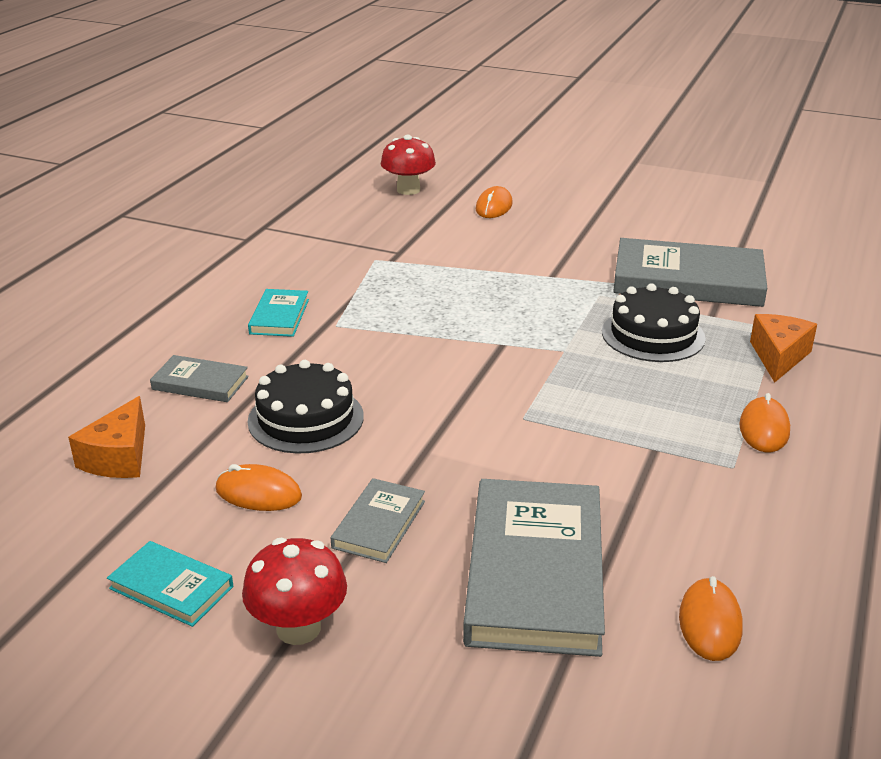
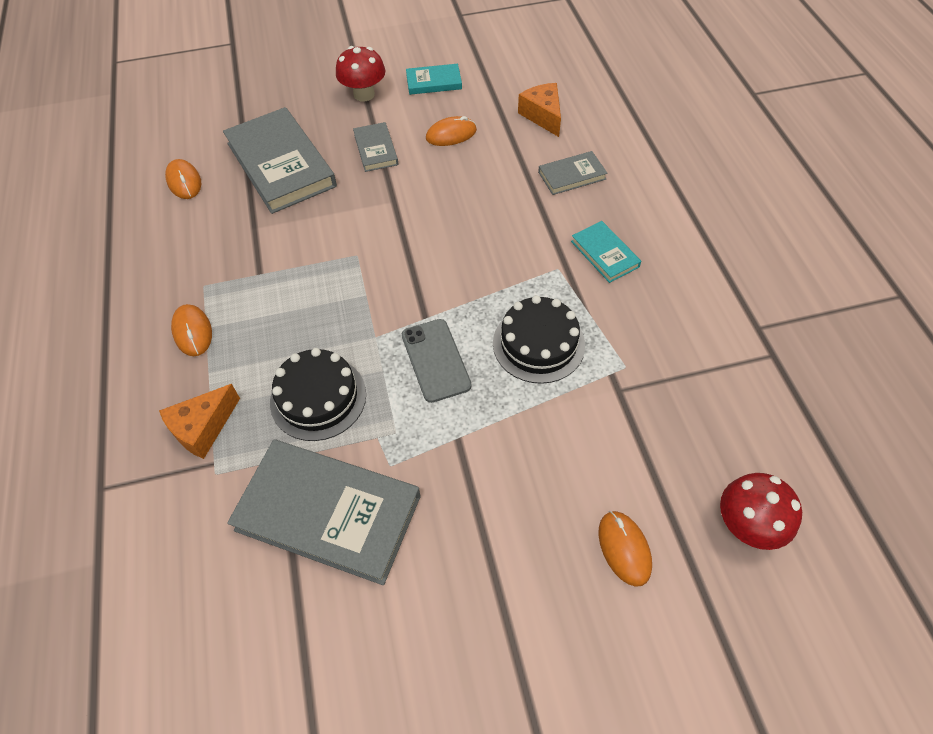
camera: 145 degrees right, 25 degrees up
black cake [247,360,364,453] -> black cake moved to [493,295,585,384]
grey book [613,238,767,307] -> grey book turned 45 degrees clockwise [227,440,421,585]
orange cheese [750,314,817,383] -> orange cheese turned 60 degrees clockwise [159,384,240,459]
none -> grey phone [402,319,472,403]

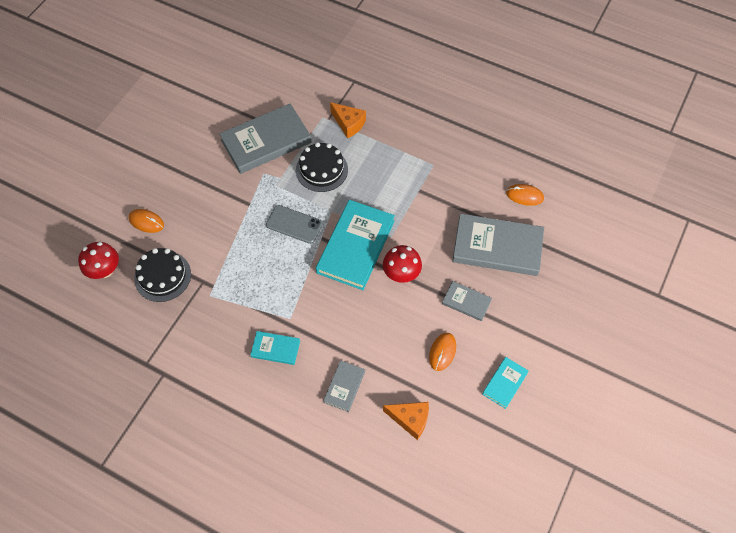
camera: 130 degrees right, 5 degrees up
orange cheese [159,384,240,459] -> orange cheese turned 135 degrees clockwise [330,102,366,139]
orange mouse [171,304,212,356] -> none
red mushroom [336,46,385,101] -> red mushroom moved to [383,245,422,283]
black cake [493,295,585,384] -> black cake moved to [134,248,191,302]
none -> turquoise book [316,200,395,290]

